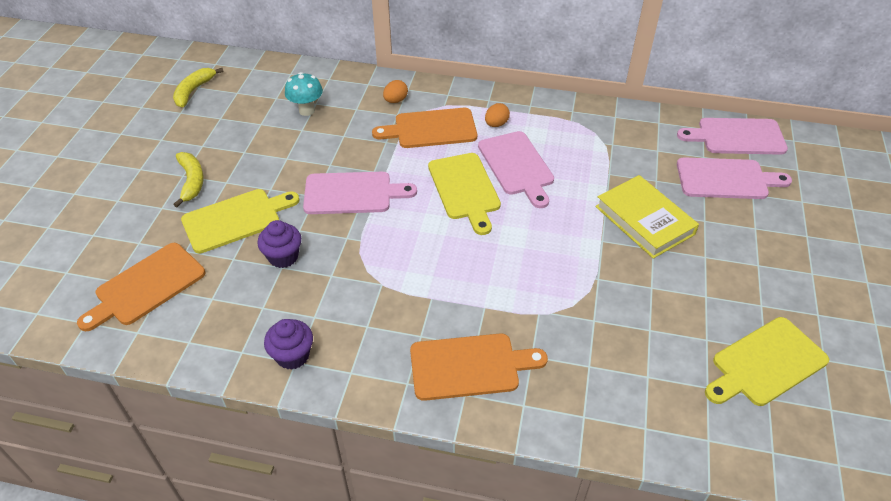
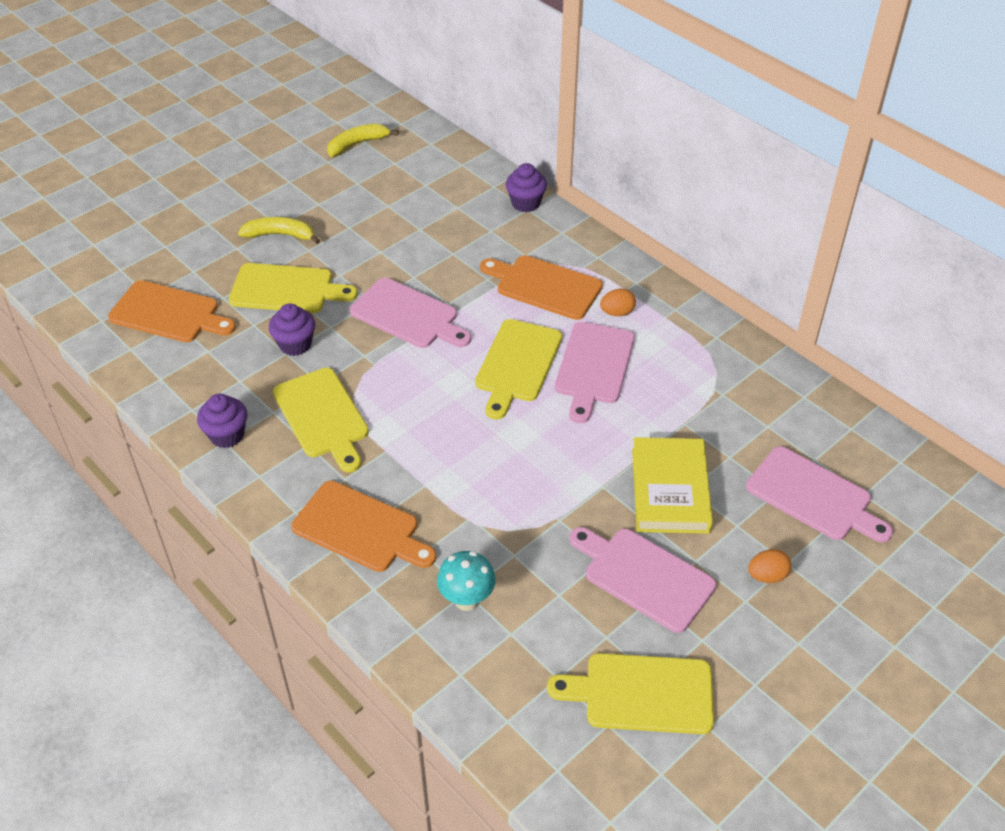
camera: 35 degrees right, 0 degrees up
orange cutting board [77,243,205,331] -> orange cutting board turned 150 degrees counterclockwise [108,280,236,342]
yellow banana [173,152,204,207] -> yellow banana turned 105 degrees counterclockwise [238,217,320,244]
turquoise mushroom [285,72,323,116] -> turquoise mushroom moved to [437,551,496,611]
orange egg [383,80,408,103] -> orange egg moved to [748,549,792,583]
pink cutting board [677,118,788,155] -> pink cutting board moved to [569,527,716,633]
none -> yellow cutting board [273,368,369,472]
none -> purple cupcake [506,163,547,212]

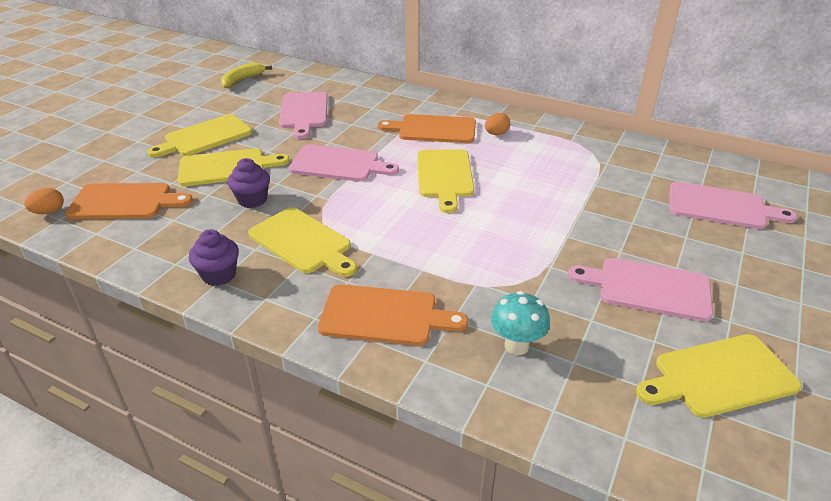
camera: 20 degrees left, 10 degrees down
yellow banana [238,217,320,244] -> yellow cutting board [147,114,252,158]
purple cupcake [506,163,547,212] -> none
pink cutting board [555,322,635,423] -> pink cutting board moved to [279,92,328,139]
yellow book [632,437,713,534] -> none
orange egg [748,549,792,583] -> orange egg moved to [24,188,64,214]

